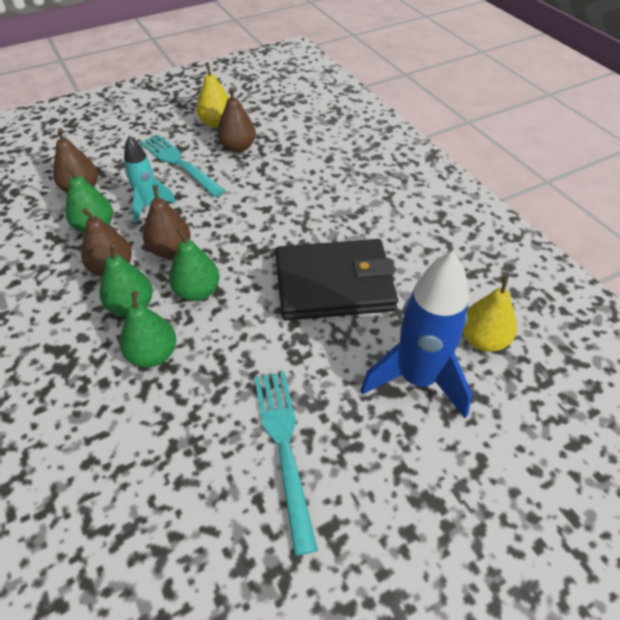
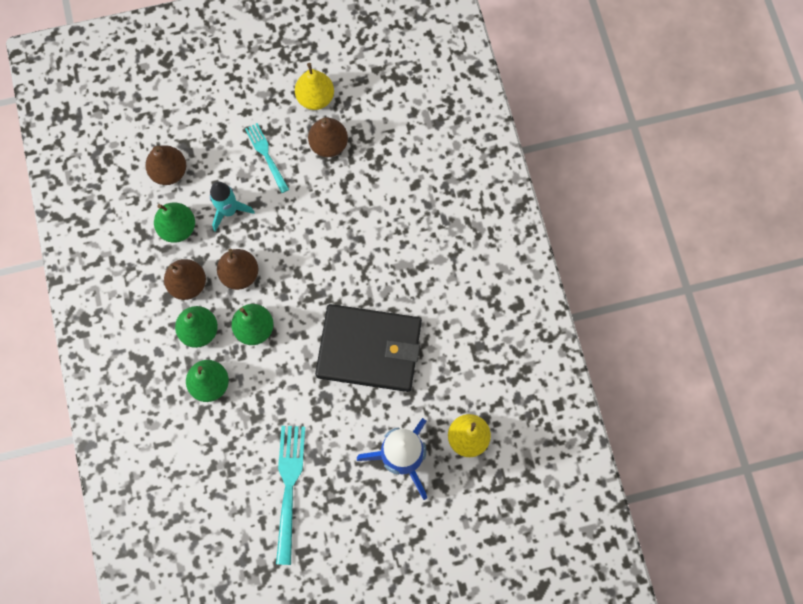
camera: 15 degrees right, 25 degrees up
turquoise fork [140,134,226,197] -> turquoise fork [245,123,289,193], size x0.63

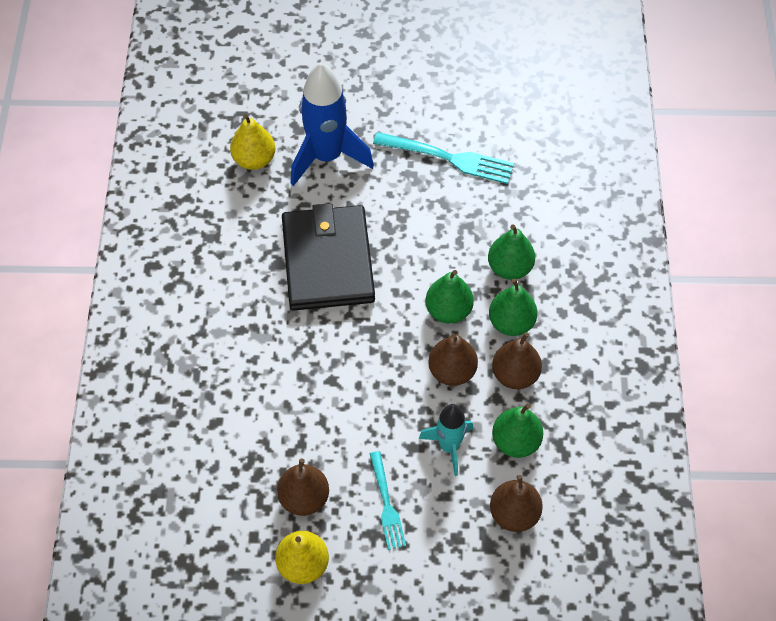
camera: 165 degrees left, 15 degrees down
turquoise fork [276,426,305,565] -> turquoise fork turned 90 degrees counterclockwise [373,132,514,184]
black wallet [315,304,422,392] -> black wallet turned 60 degrees clockwise [282,203,375,310]

